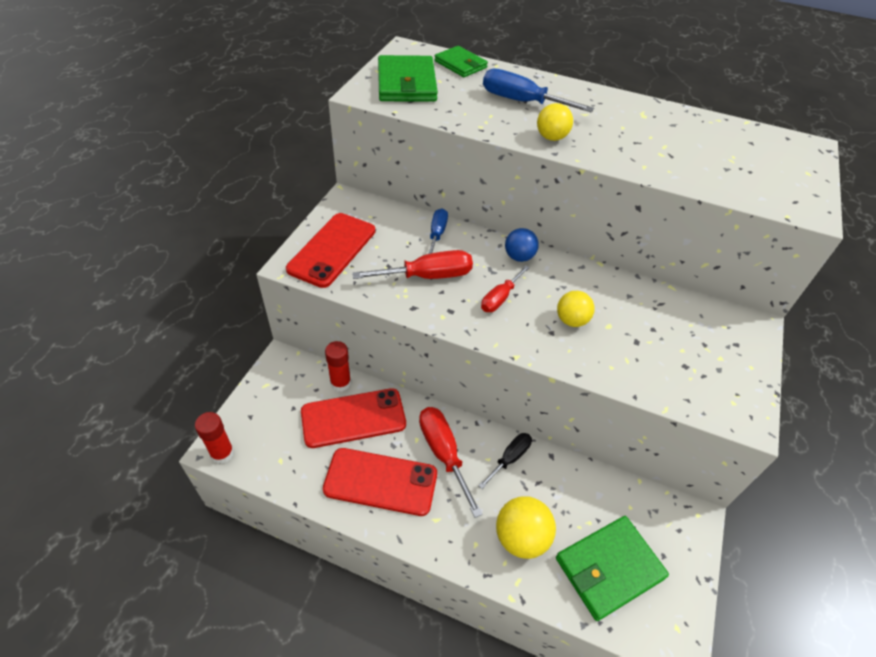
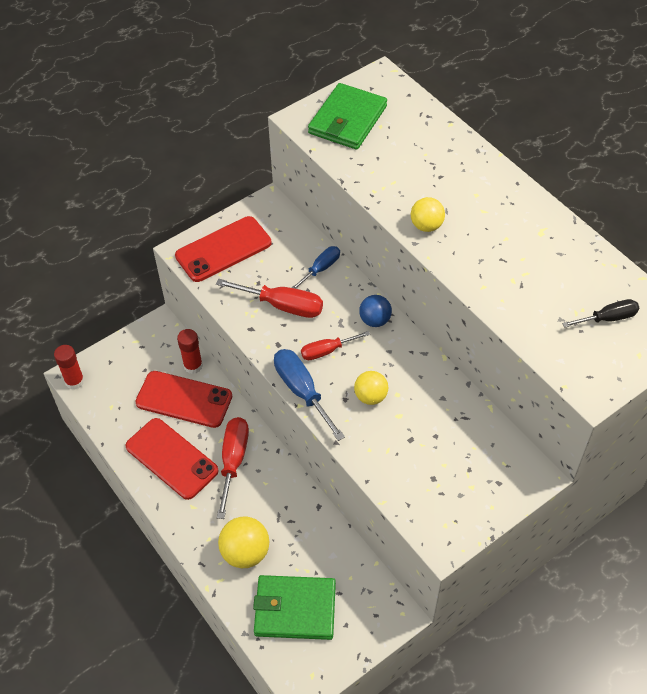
camera: 35 degrees right, 5 degrees up
green wallet [434,46,488,77] -> none
black screwdriver [478,433,532,489] -> black screwdriver moved to [562,299,639,328]
blue screwdriver [483,69,594,113] -> blue screwdriver moved to [274,349,345,441]

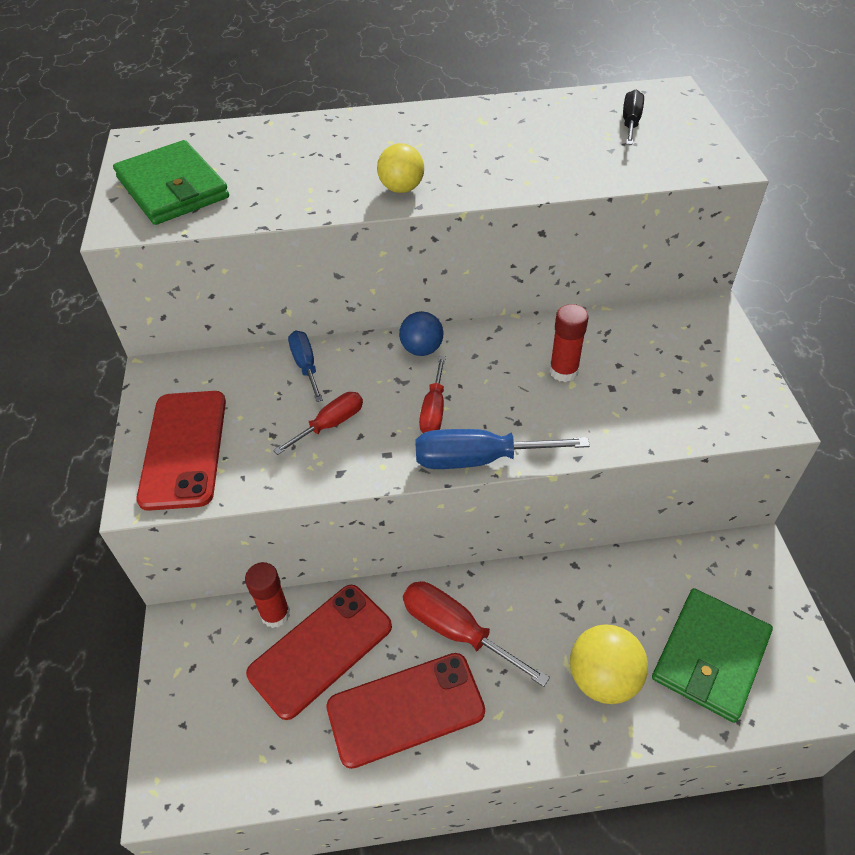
camera: 60 degrees left, 5 degrees down
red glue stick [54,345,85,390] -> red glue stick moved to [549,304,588,382]
red screwdriver [216,279,323,318] -> red screwdriver [273,392,363,455], size x0.63
yellow ball [354,371,388,405] -> none

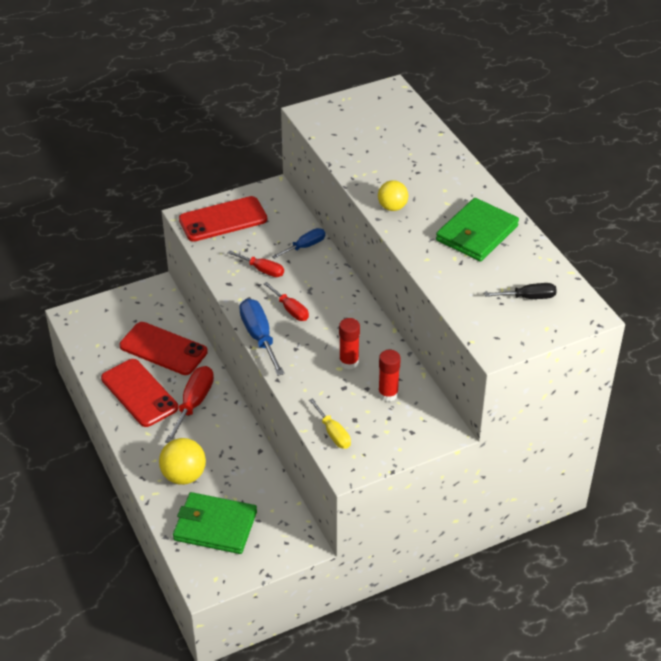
camera: 70 degrees right, 5 degrees down
green wallet [113,140,229,225] -> green wallet moved to [436,198,519,262]
red glue stick [245,562,290,628] -> red glue stick moved to [378,350,401,402]
blue ball [399,311,443,356] -> none
red screwdriver [419,356,446,433] -> red screwdriver turned 120 degrees counterclockwise [264,282,309,321]
none -> yellow screwdriver [309,398,351,449]

